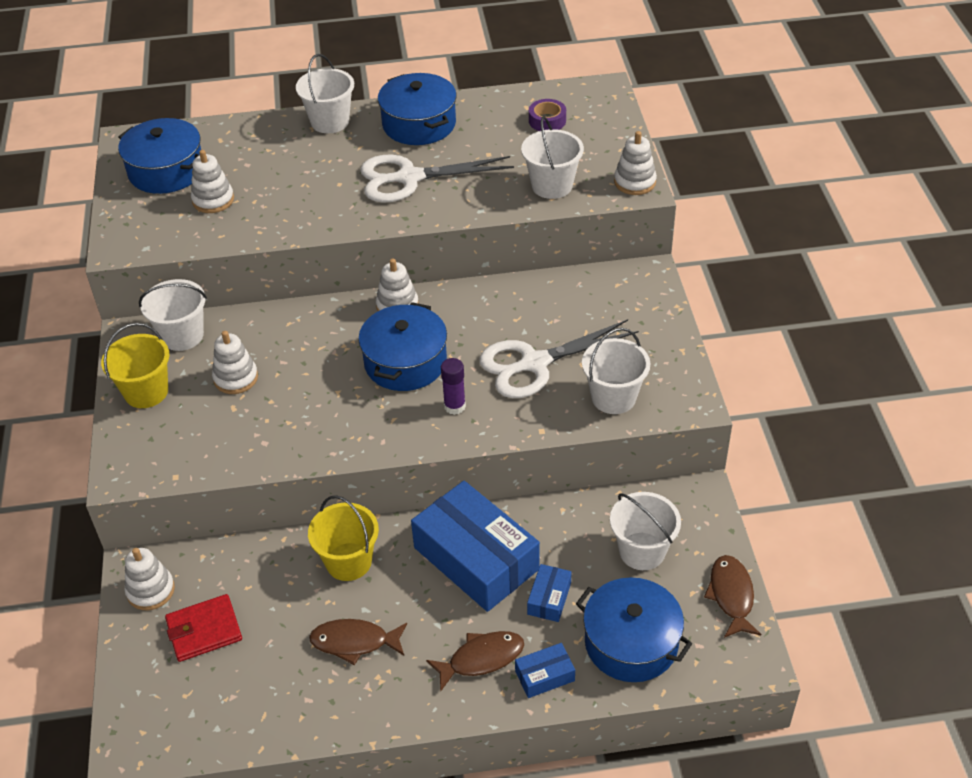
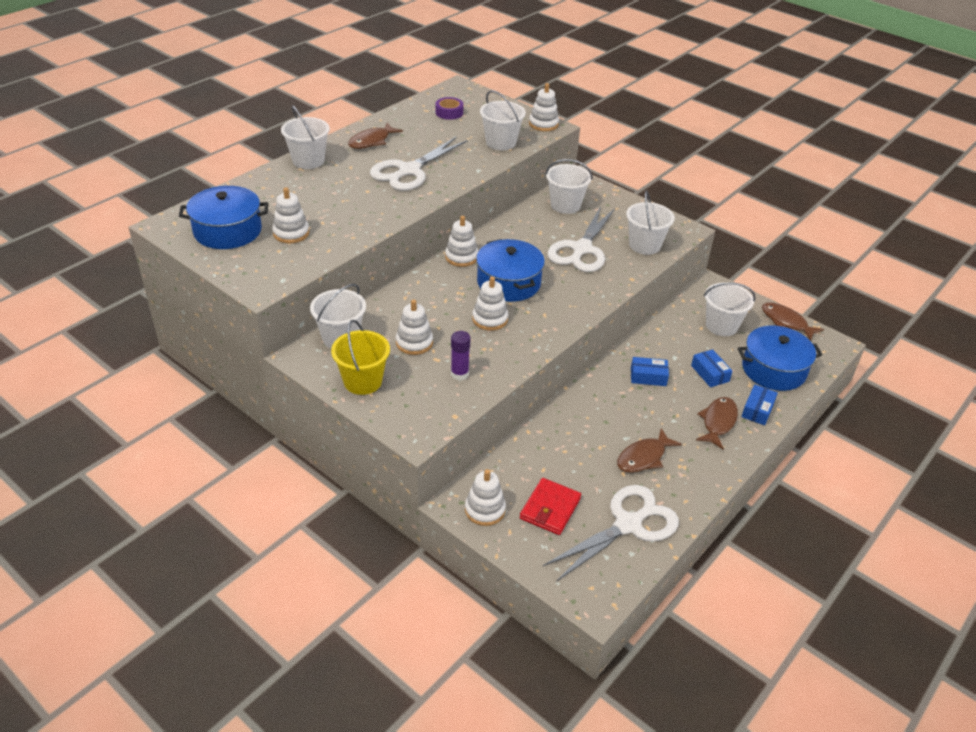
camera: 45 degrees left, 5 degrees down
yellow bucket [308,495,379,581] -> none
blue pot [378,73,457,145] -> brown fish [348,122,403,149]
blue box [411,481,540,612] -> blue box [631,357,669,386], size x0.44
purple glue stick [441,358,466,415] -> purple glue stick moved to [451,331,471,380]
none -> white stacking toy [472,276,508,331]
none -> white scissors [543,485,679,582]
none -> white bucket [545,159,593,214]

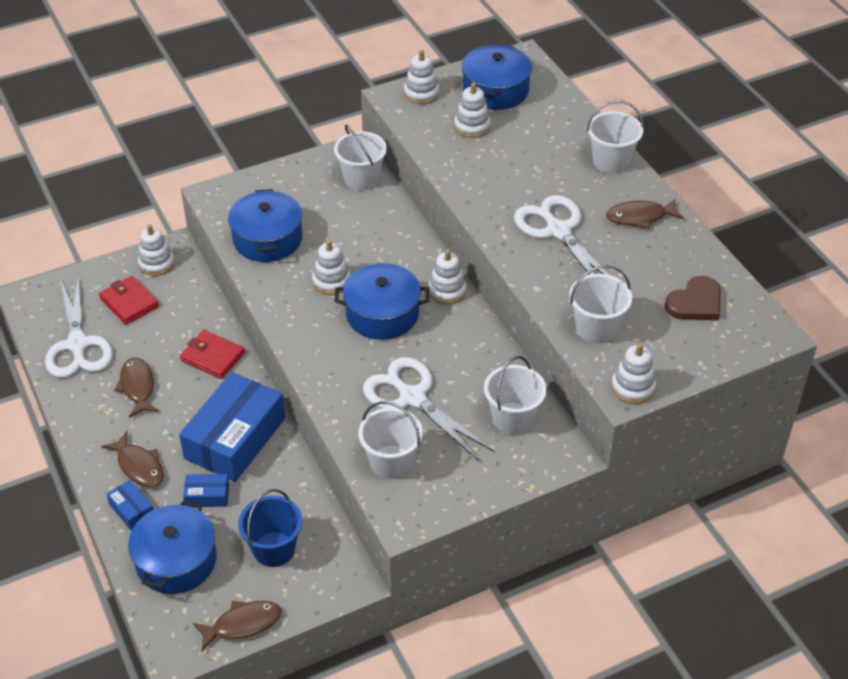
camera: 115 degrees right, 5 degrees up
yellow bucket [331,320,390,395] -> none
brown fish [348,122,403,149] -> brown fish turned 75 degrees counterclockwise [606,199,684,229]
white stacking toy [396,299,433,355] -> white stacking toy moved to [404,50,439,104]
purple tape [436,97,463,120] -> brown heart [665,276,720,320]
purple glue stick [451,331,471,380] -> blue pot [228,189,302,262]
blue box [631,357,669,386] -> blue box [179,372,285,482], size x2.29
white bucket [704,282,756,336] -> blue bucket [238,489,303,567]
none -> red wallet [180,330,245,379]

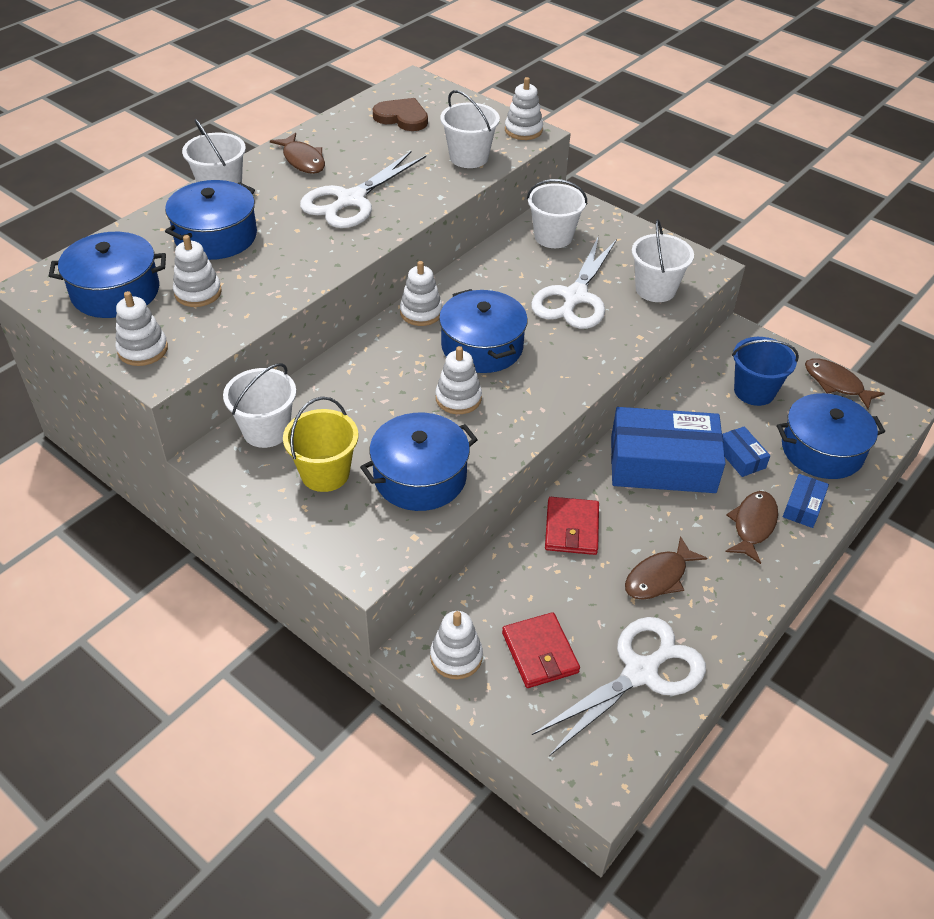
camera: 115 degrees left, 0 degrees up
red wallet [99,276,159,325] -> red wallet turned 45 degrees counterclockwise [502,612,580,688]
none -> blue pot [165,180,257,260]
none -> yellow bucket [283,396,358,492]

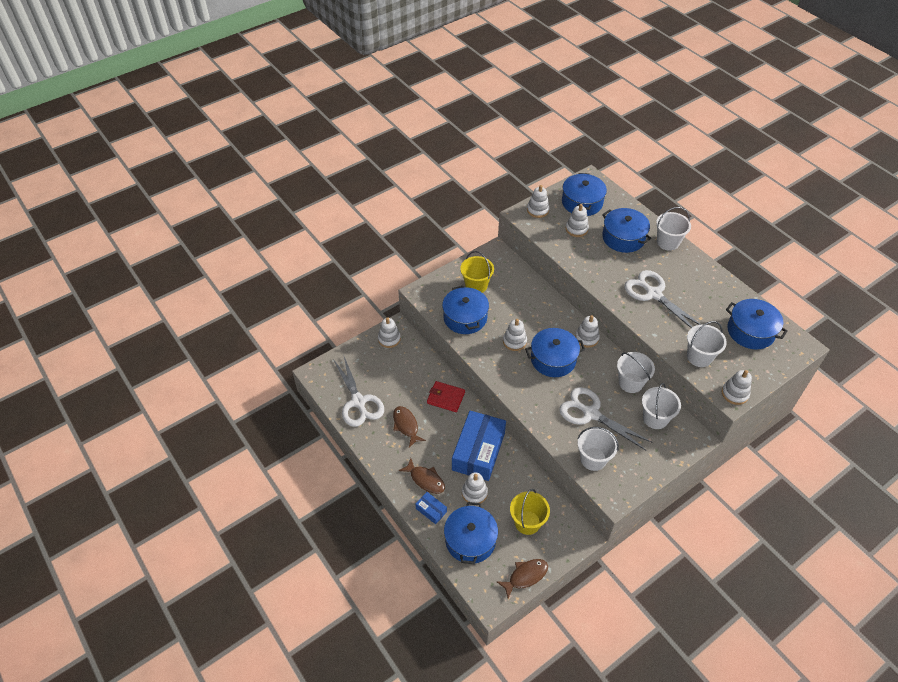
camera: 105 degrees right, 5 degrees up
white bucket [223,363,296,448] -> white bucket moved to [617,352,655,393]
brown fish [270,133,325,174] -> none
brown heart [373,98,428,131] -> blue pot [726,299,788,349]
red wallet [502,612,580,688] -> none
blue box [723,426,770,477] -> white stacking toy [462,472,488,504]
blue bucket [732,337,799,406] -> yellow bucket [510,489,550,535]

